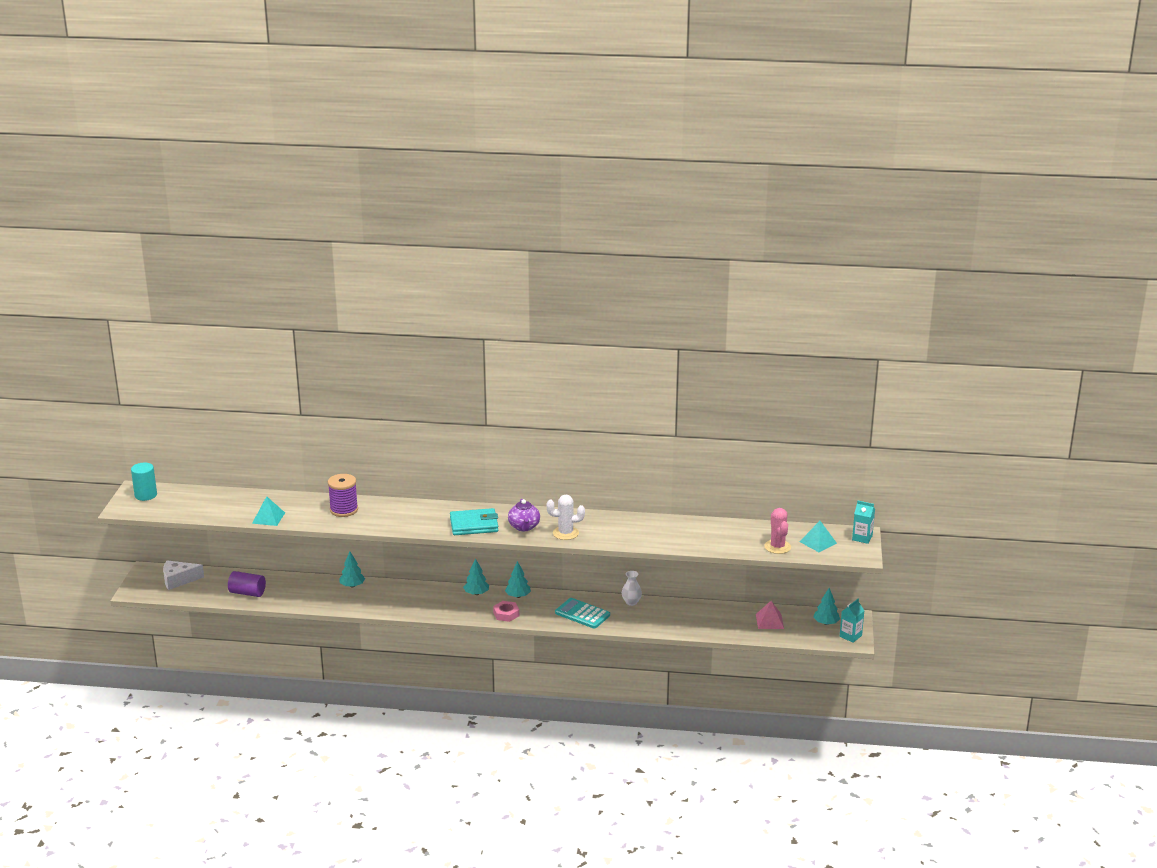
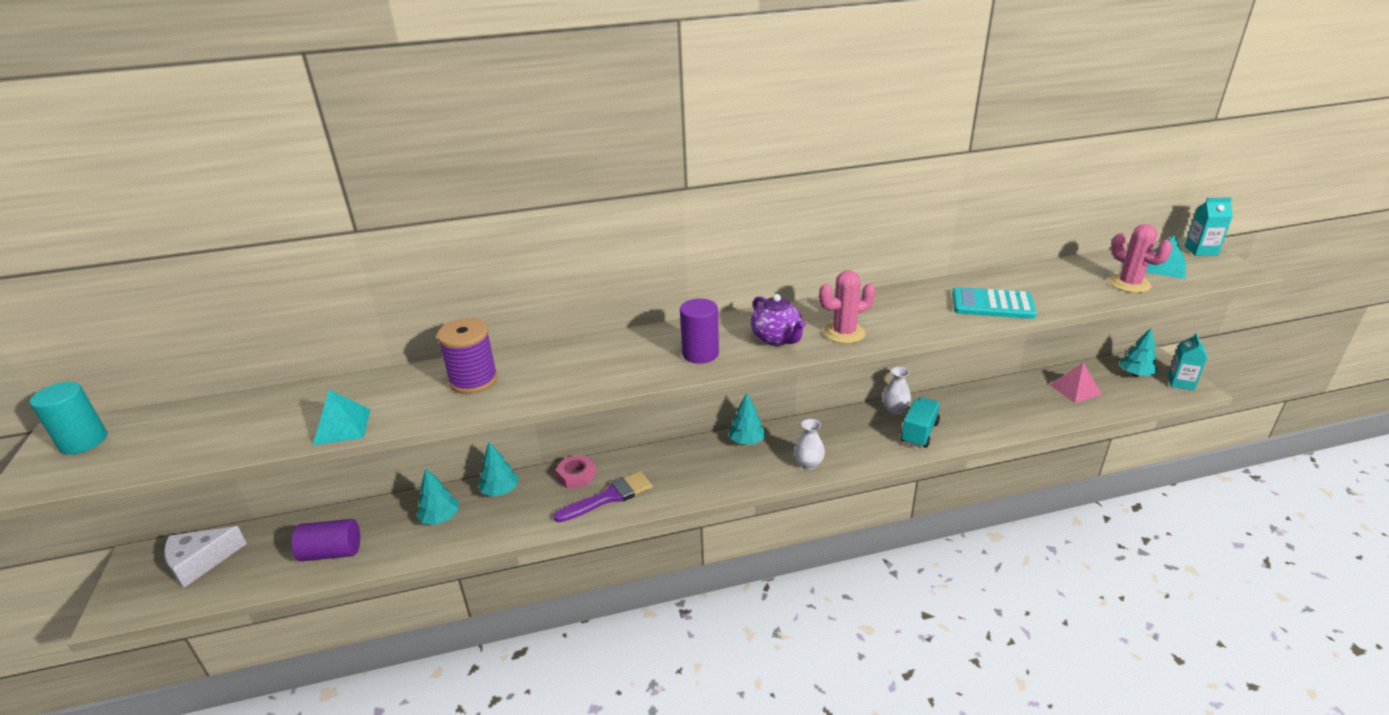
camera: 20 degrees left, 5 degrees up
turquoise wallet [450,508,498,535] -> purple cylinder [680,299,719,364]
turquoise tree [463,558,489,595] -> turquoise tree moved to [416,468,459,525]
pink nut [493,601,519,622] -> pink nut moved to [555,455,597,489]
white cactus [547,495,585,540] -> pink cactus [819,270,876,344]
turquoise calculator [555,598,610,629] -> turquoise calculator moved to [952,287,1037,319]
none -> purple brush [553,471,653,523]
none -> white vase [794,419,825,470]
none -> turquoise truck [901,397,941,448]

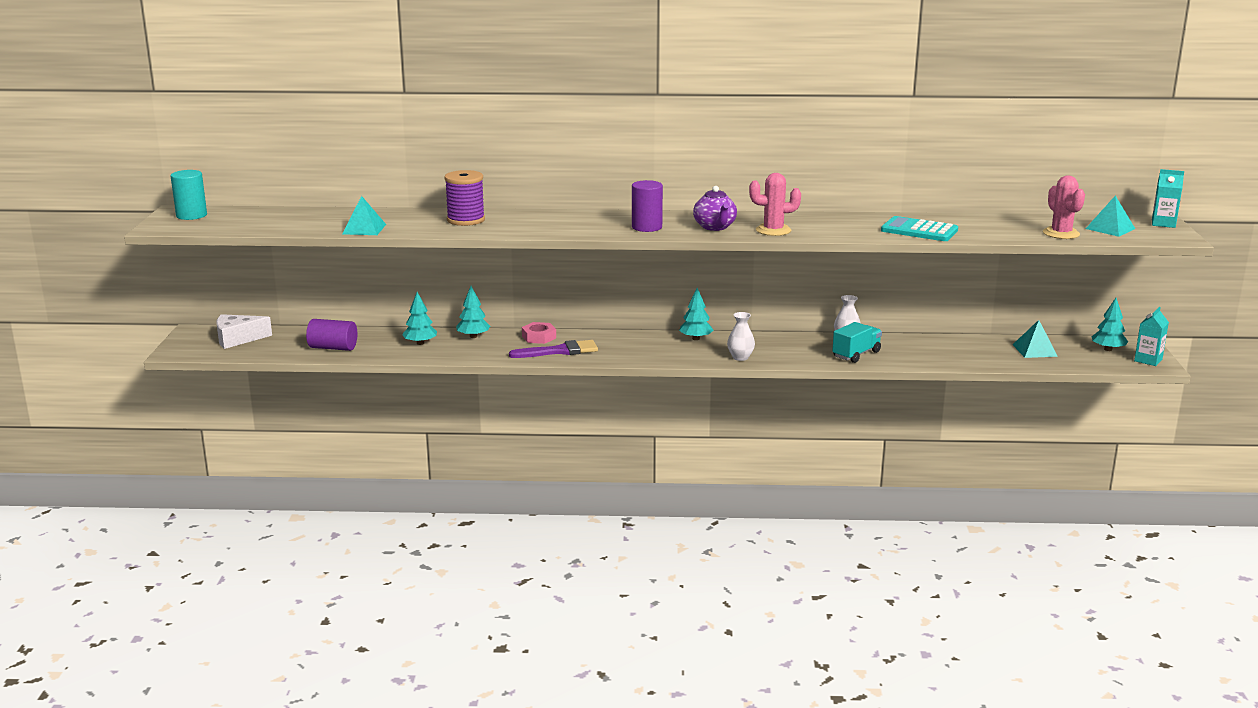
camera: 15 degrees right, 10 degrees down
pink pyramid [1050,362,1102,403] -> turquoise pyramid [1013,320,1058,358]

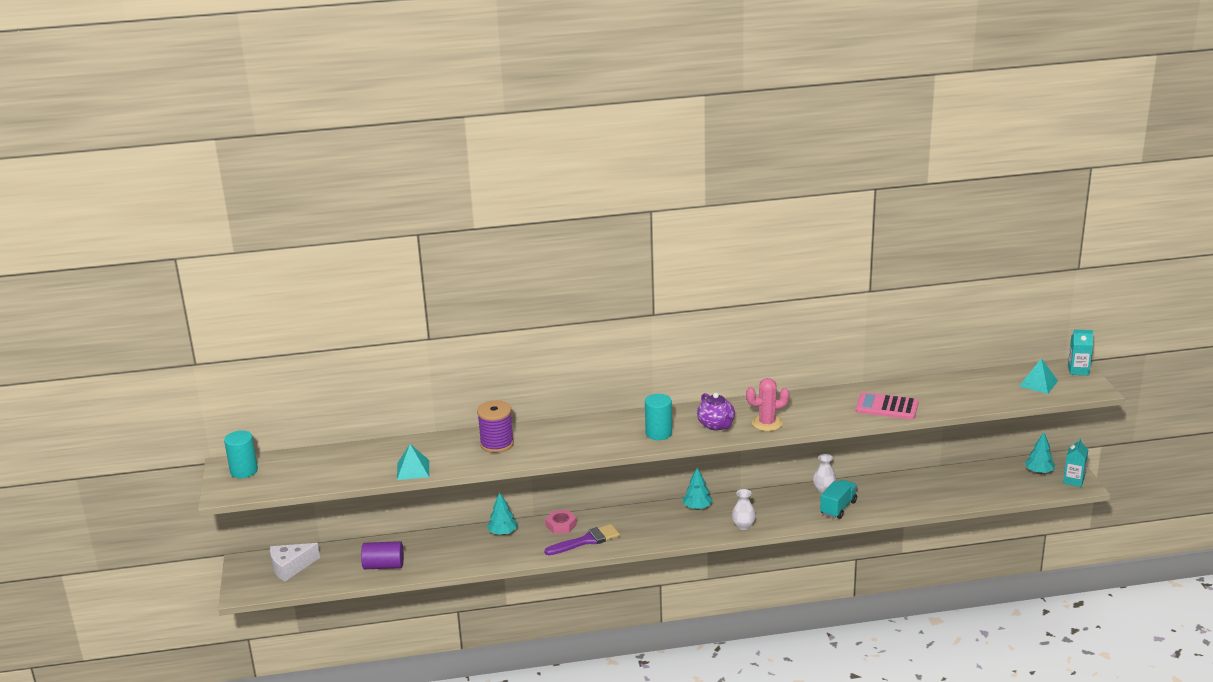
camera: 10 degrees left, 5 degrees up
turquoise tree [402,292,437,345] -> none
purple cylinder [632,180,663,232] -> turquoise cylinder [645,394,672,440]
turquoise calculator [881,216,958,241] -> pink calculator [856,392,919,420]
turquoise pyramid [1013,320,1058,358] -> none
pink cactus [1043,175,1085,239] -> none

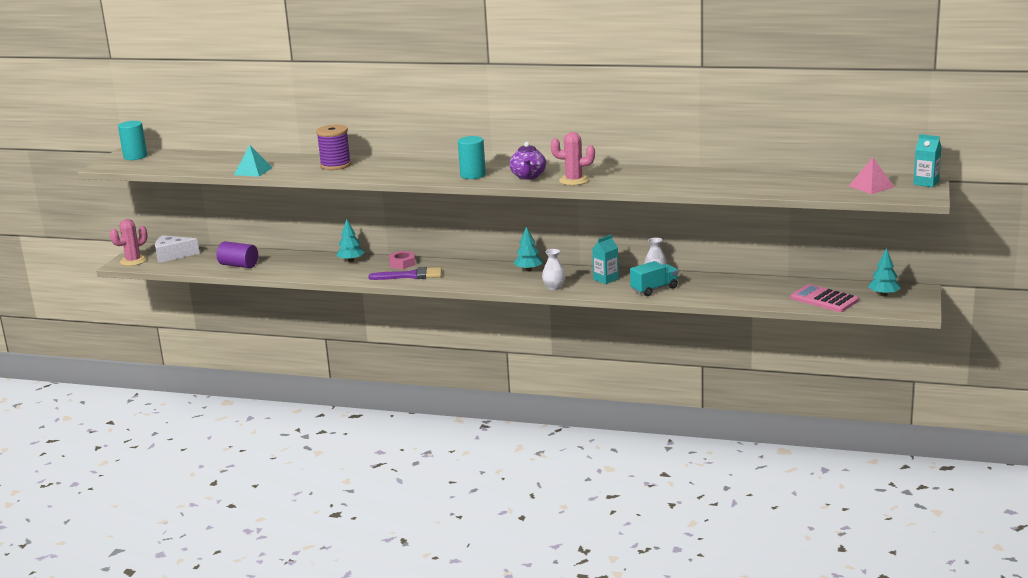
camera: 25 degrees right, 5 degrees down
pink calculator [856,392,919,420] -> pink calculator moved to [791,284,859,312]
turquoise pyramid [1019,358,1058,394] -> pink pyramid [849,158,894,194]
turquoise carton [1063,438,1088,487] -> turquoise carton moved to [592,235,619,284]
none -> pink cactus [110,219,147,266]

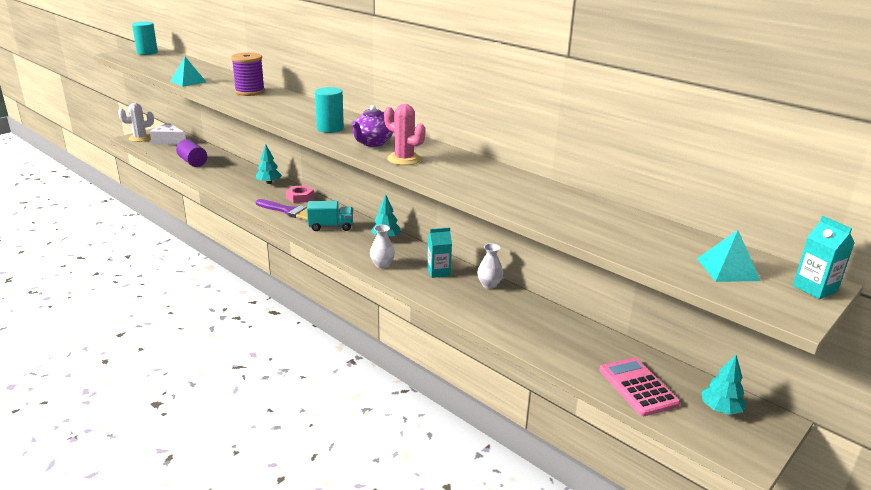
camera: 25 degrees right, 5 degrees up
pink cactus [110,219,147,266] -> white cactus [118,103,154,142]
turquoise truck [630,261,678,296] -> turquoise truck moved to [307,201,353,231]
pink pyramid [849,158,894,194] -> turquoise pyramid [697,230,761,282]

